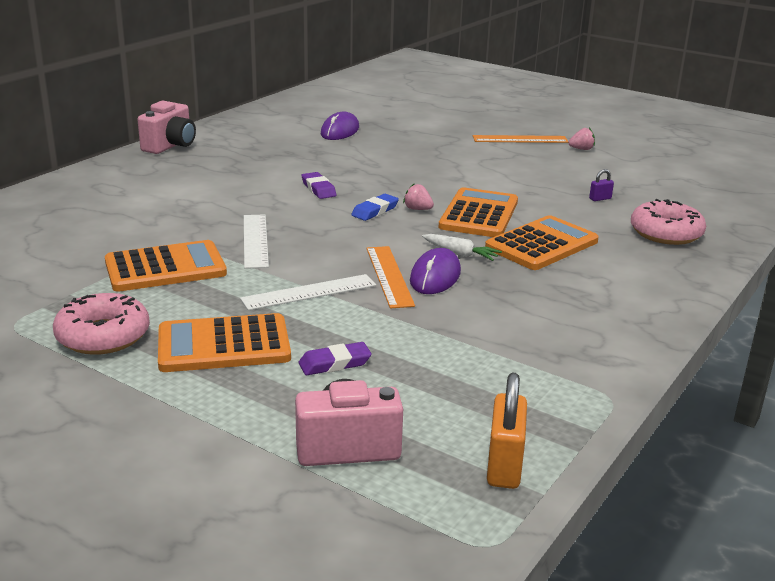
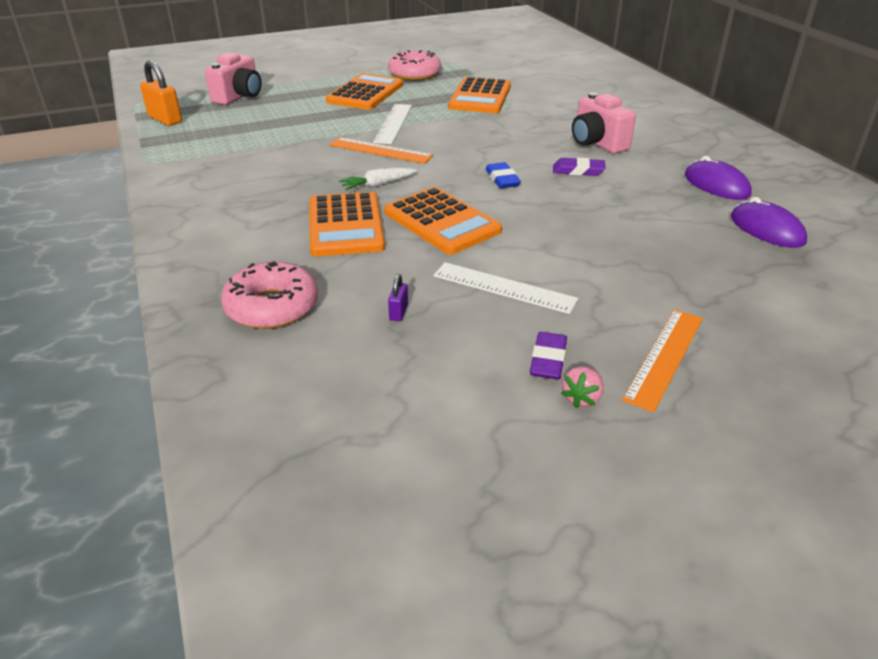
camera: 125 degrees right, 10 degrees up
pink camera [137,101,196,154] -> pink camera moved to [572,92,636,154]
white ruler [244,214,269,269] -> white ruler moved to [433,262,579,314]
purple eraser [299,342,372,375] -> purple eraser moved to [530,332,567,380]
pink strawberry [403,183,434,210] -> none
purple mouse [410,248,461,294] -> purple mouse moved to [685,156,752,200]

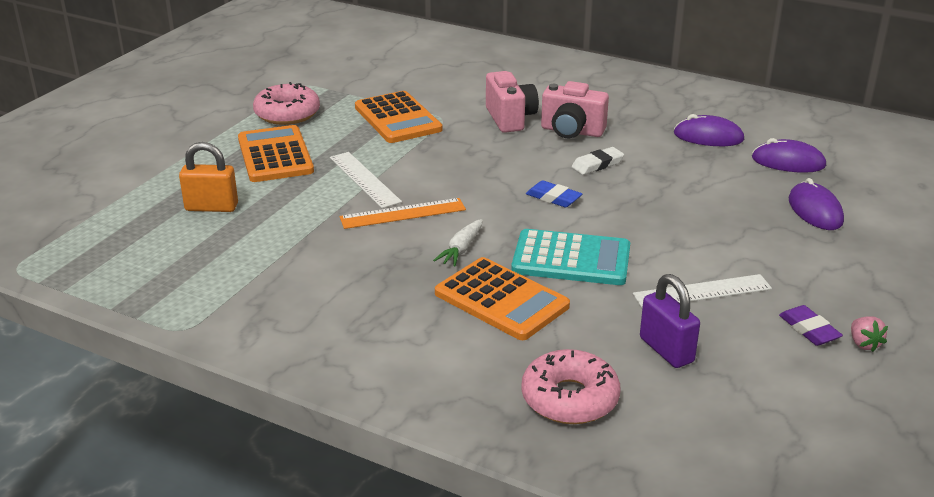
camera: 40 degrees left, 5 degrees down
orange padlock [140,60,182,126] -> orange padlock moved to [179,142,238,212]
pink camera [205,52,262,105] -> pink camera moved to [486,71,539,133]
orange calculator [384,187,502,255] -> turquoise calculator [511,229,630,285]
purple padlock [388,274,408,321] -> purple padlock [640,274,700,368], size x2.04
purple eraser [553,158,606,176] -> white eraser [572,147,624,175]
orange ruler [622,309,703,413] -> none
none -> purple mouse [789,178,844,230]

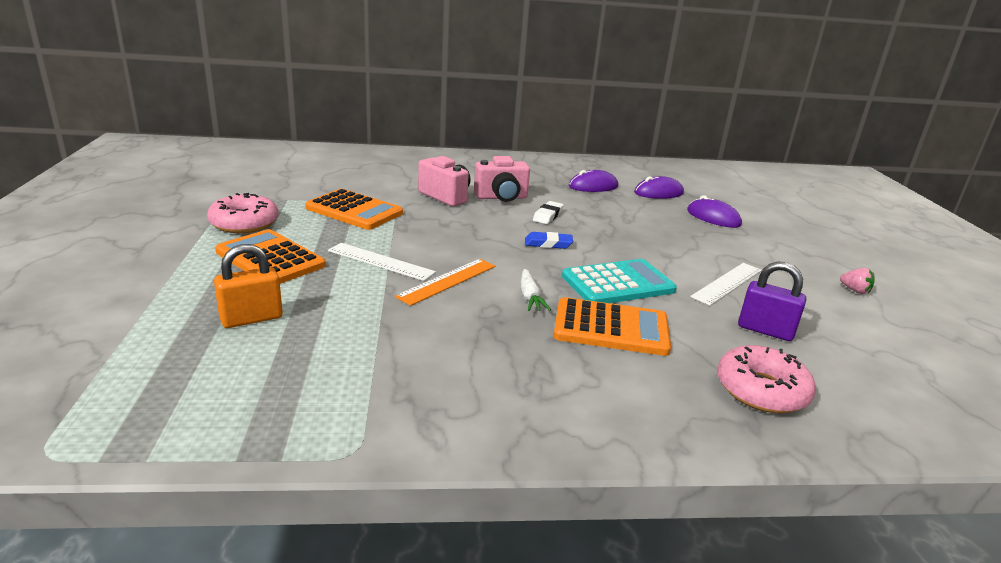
camera: 35 degrees left, 5 degrees down
purple eraser [779,305,843,346] -> none

